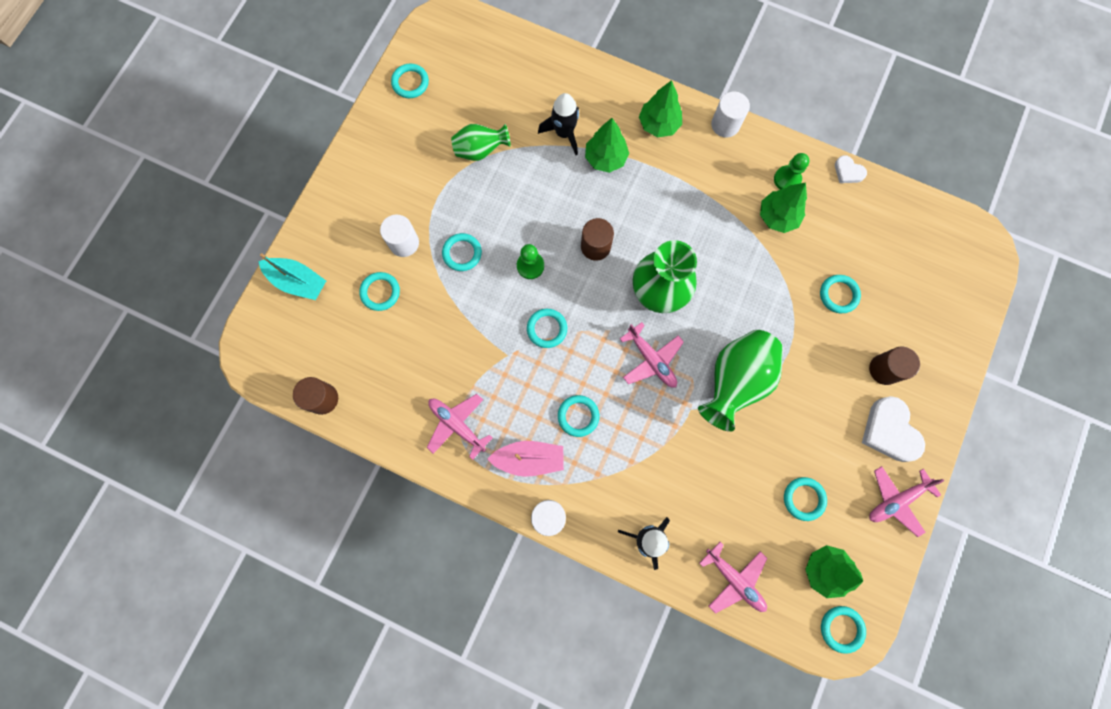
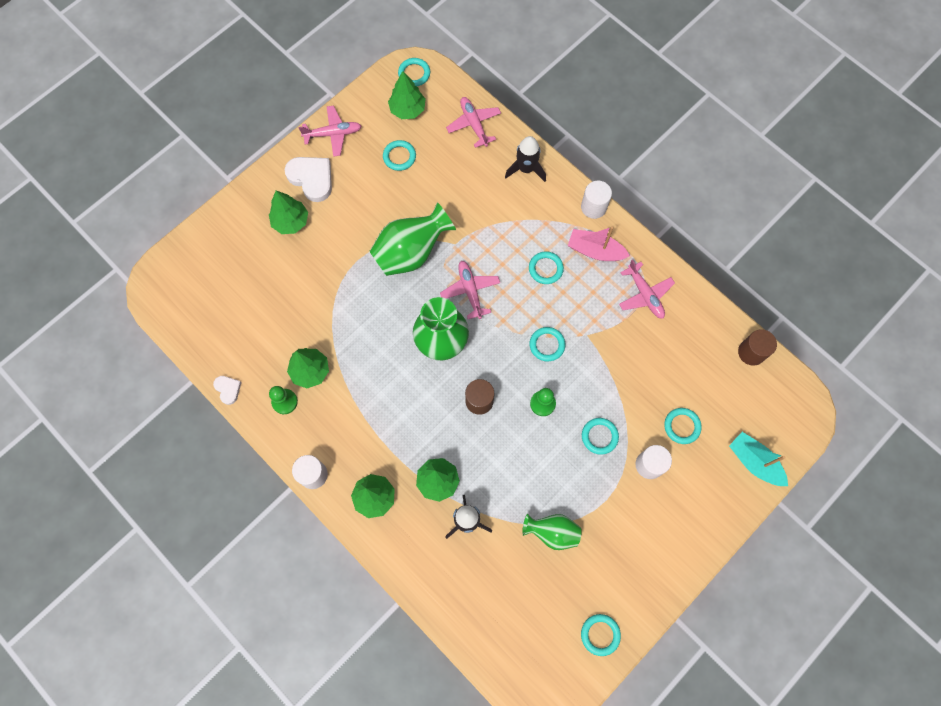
camera: 160 degrees left, 5 degrees down
turquoise ring [820,275,861,313] -> none
white heart [862,396,925,462] -> white heart turned 45 degrees counterclockwise [284,157,332,202]
brown cylinder [869,346,920,385] -> green tree [269,190,308,234]

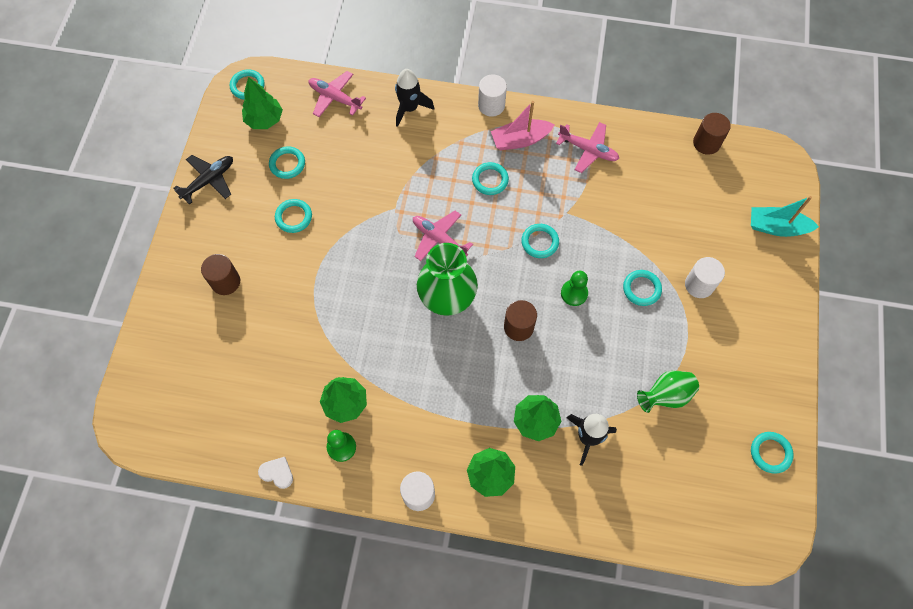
camera: 35 degrees left, 5 degrees down
green tree [269,190,308,234] -> brown cylinder [201,254,240,295]
white heart [284,157,332,202] -> none
pink plane [299,106,362,157] -> black plane [174,155,233,205]
green vase [369,202,456,276] -> none
turquoise ring [664,408,702,444] -> turquoise ring moved to [275,199,312,233]

